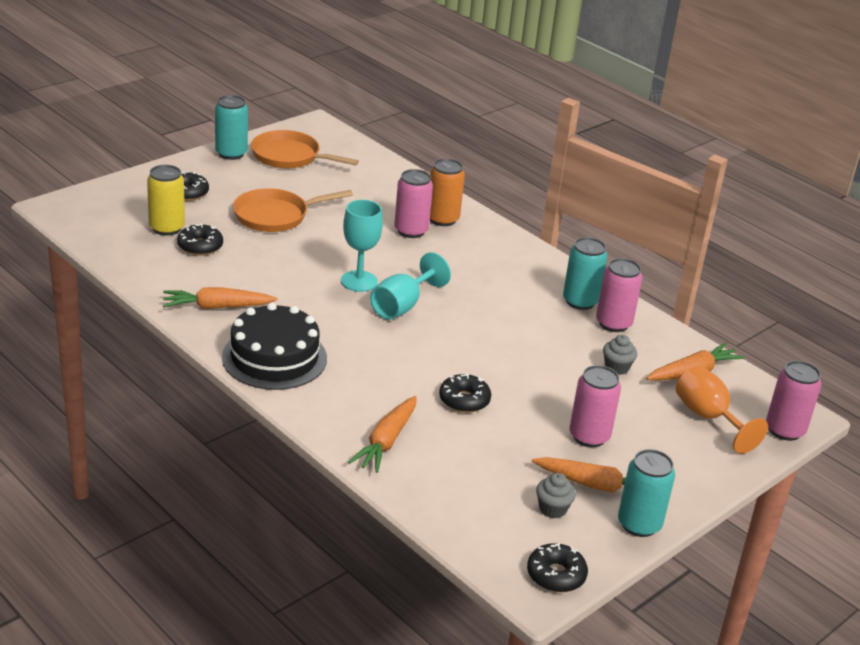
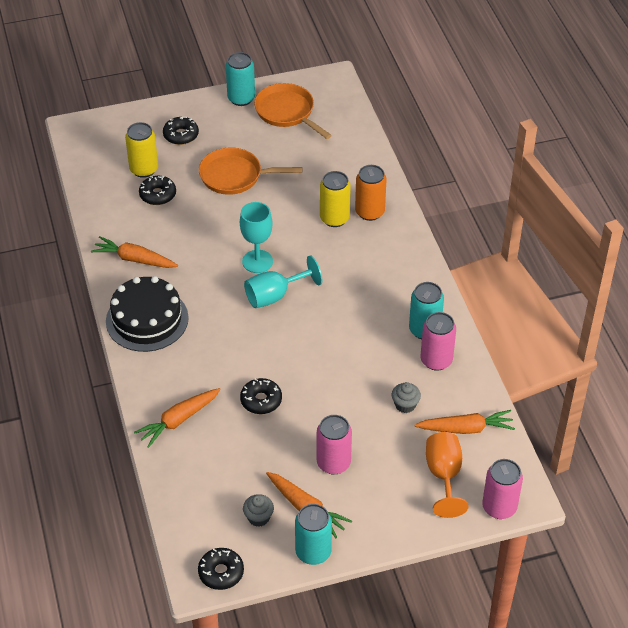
camera: 30 degrees right, 15 degrees up
pink can [394,169,433,238] -> yellow can [320,171,351,227]

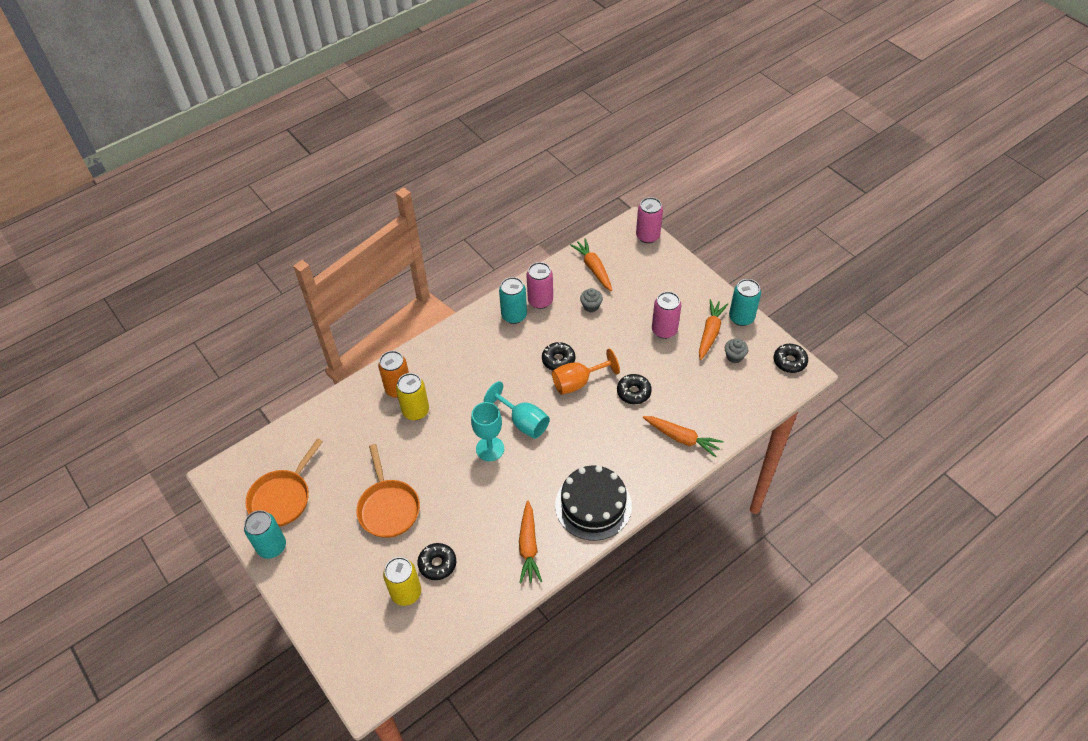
camera: 110 degrees left, 5 degrees up
black donut [163,117,199,145] -> black donut moved to [542,342,575,370]
orange goblet [426,432,469,518] -> orange goblet moved to [552,348,620,395]

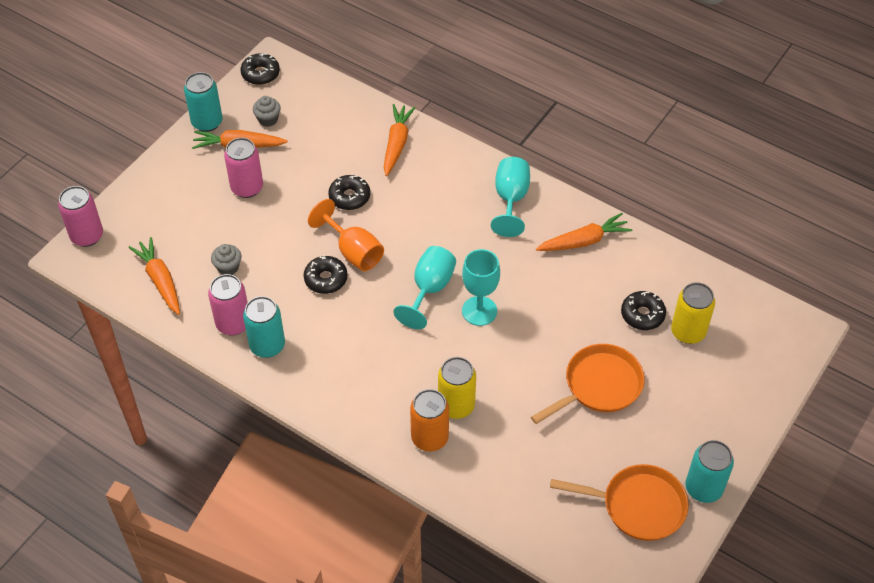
camera: 110 degrees left, 0 degrees up
black cake [555,465,632,541] -> turquoise goblet [491,157,530,237]
orange carrot [570,238,612,291] -> orange carrot turned 105 degrees clockwise [128,237,180,315]

